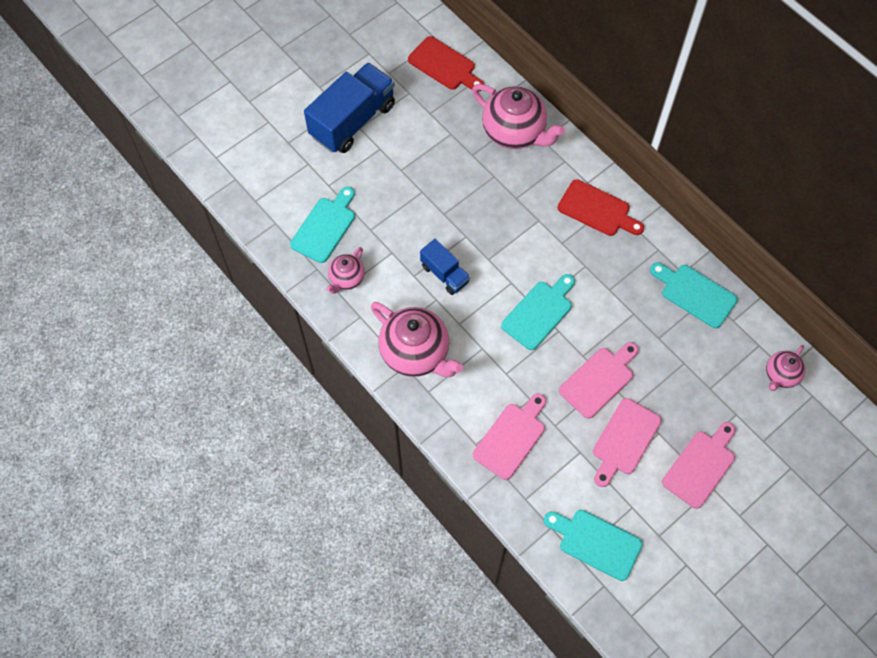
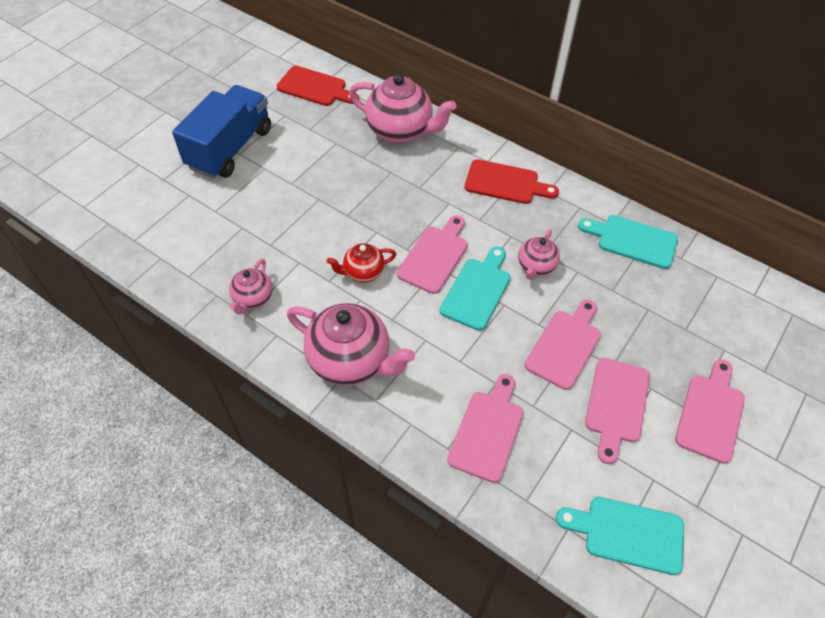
camera: 15 degrees left, 10 degrees down
turquoise cutting board [290,187,355,263] -> none
blue truck [420,239,470,295] -> red teapot [327,243,396,283]
pink teapot [766,345,806,391] -> pink teapot moved to [519,229,560,280]
none -> pink cutting board [397,215,468,294]

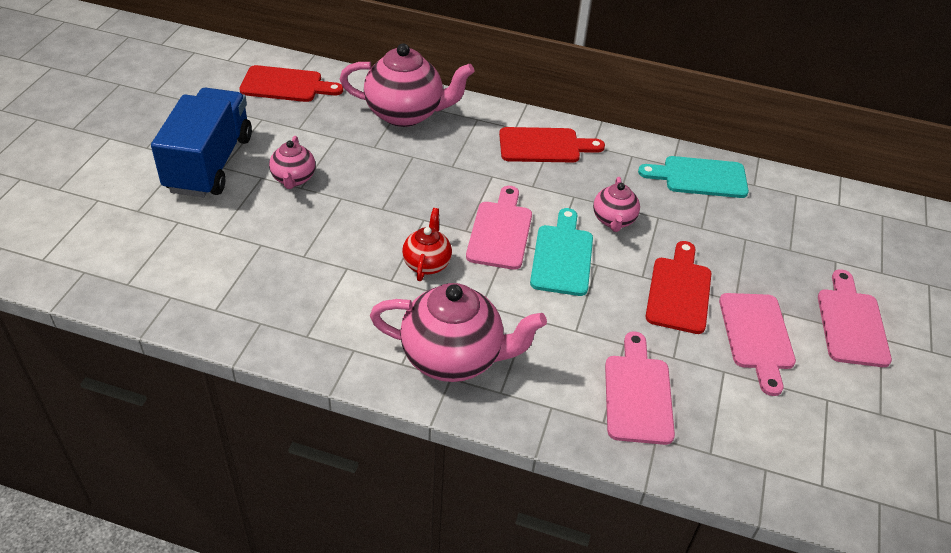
camera: 20 degrees left, 10 degrees down
pink teapot [229,259,273,315] -> pink teapot moved to [269,136,316,189]
red teapot [327,243,396,283] -> red teapot turned 135 degrees clockwise [402,208,452,281]
pink cutting board [524,300,601,390] -> red cutting board [646,241,711,334]
turquoise cutting board [556,497,684,575] -> none

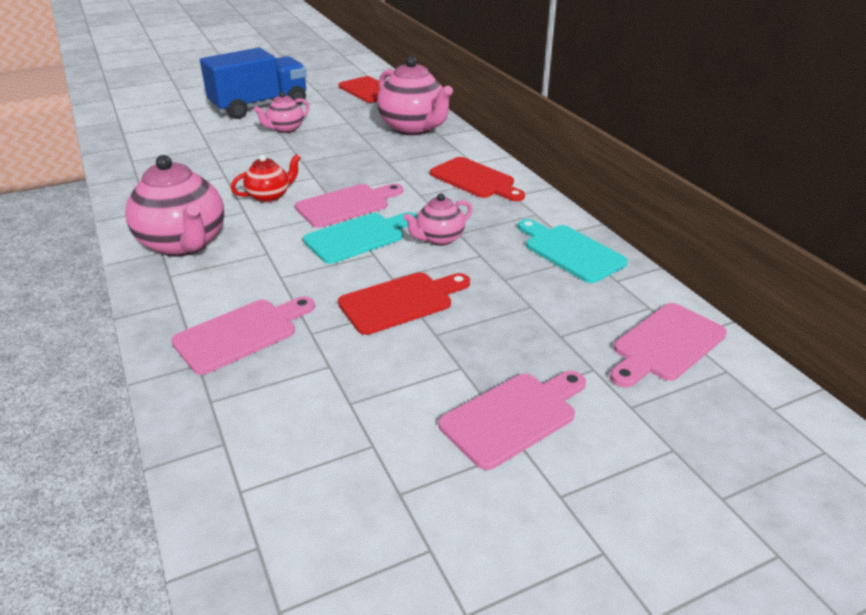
camera: 50 degrees right, 10 degrees down
pink cutting board [719,293,796,396] -> pink cutting board moved to [610,303,727,387]

